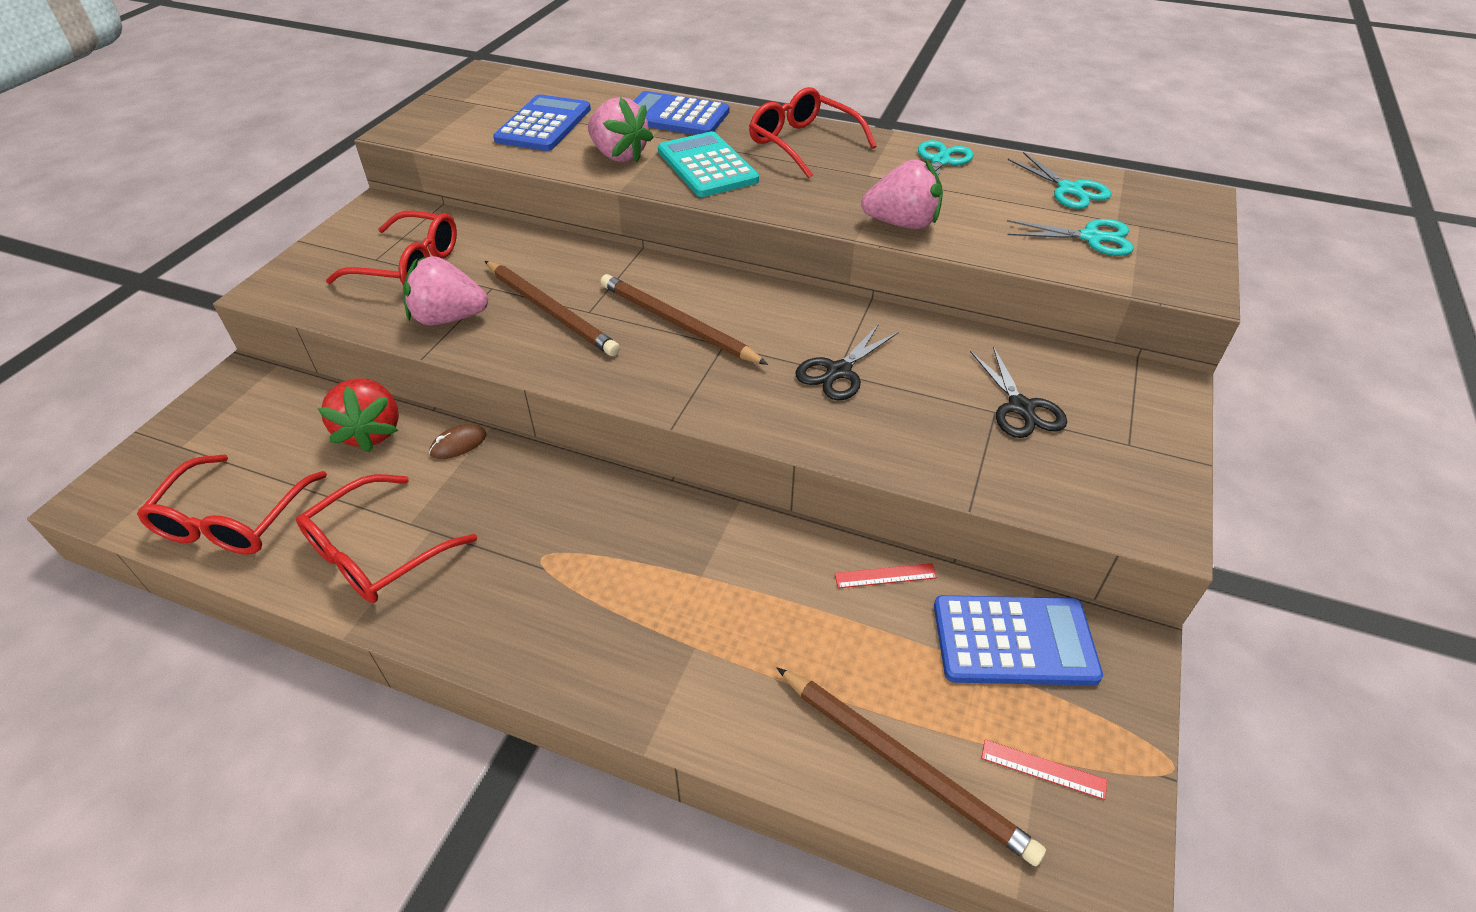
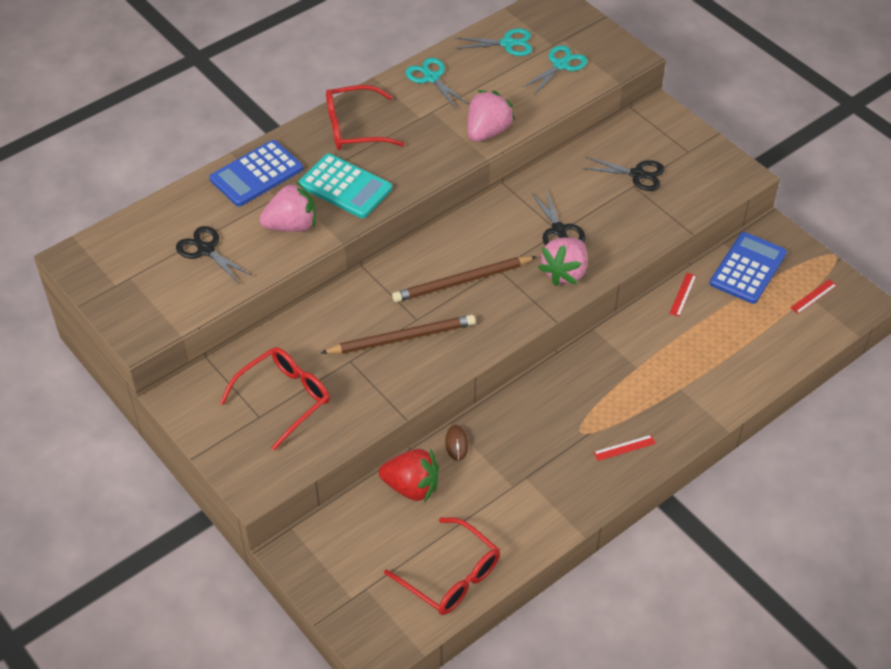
camera: 60 degrees left, 5 degrees up
red glasses [296,474,477,603] -> none
pink strawberry [403,255,488,326] -> pink strawberry moved to [538,237,588,286]
blue calculator [493,94,591,151] -> black scissors [176,226,253,283]
turquoise calculator [658,131,759,197] -> turquoise calculator turned 150 degrees counterclockwise [299,154,392,218]
brown pencil [777,668,1046,866] -> none
none -> red ruler [593,435,656,461]

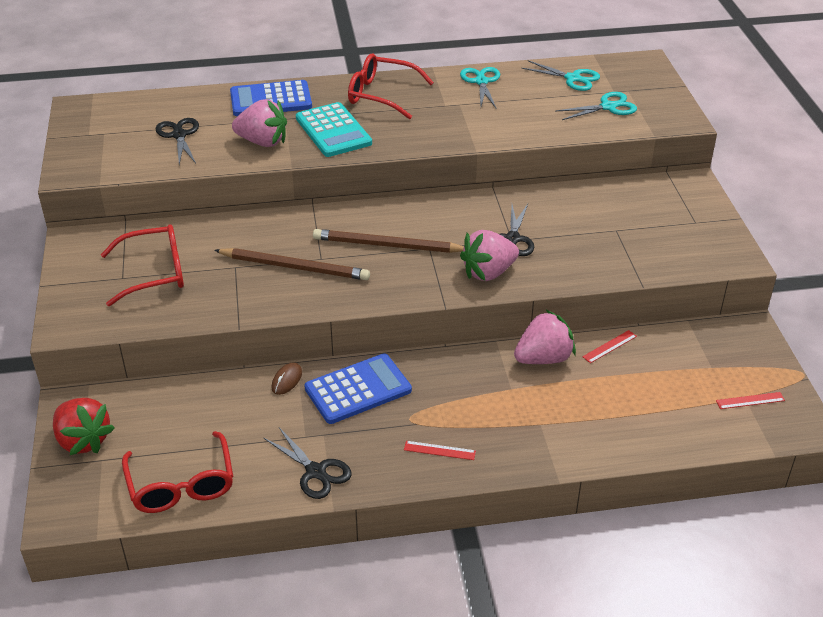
camera: 30 degrees right, 10 degrees down
red strawberry [379,448,439,502] -> red strawberry moved to [53,398,115,455]
pink strawberry [468,90,515,142] -> pink strawberry moved to [514,310,576,364]
black scissors [582,157,665,191] -> black scissors moved to [264,428,351,499]
blue calculator [710,232,787,304] -> blue calculator moved to [305,353,412,424]

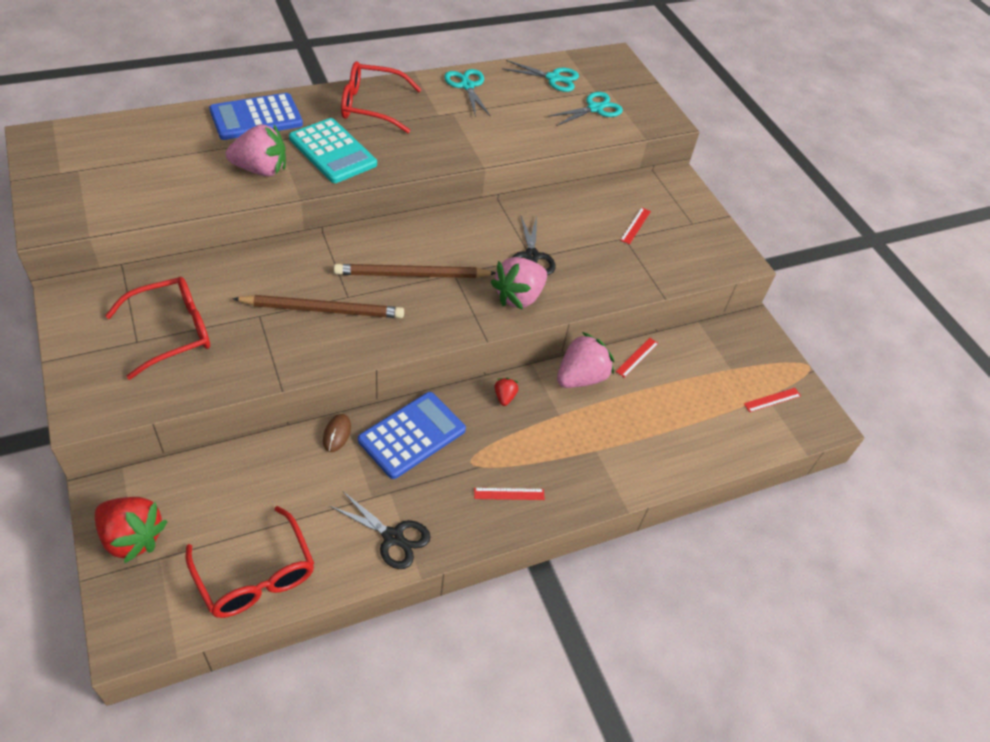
camera: 20 degrees left, 10 degrees up
black scissors [155,118,199,165] -> none
none -> red strawberry [494,378,519,406]
none -> red ruler [620,208,651,244]

